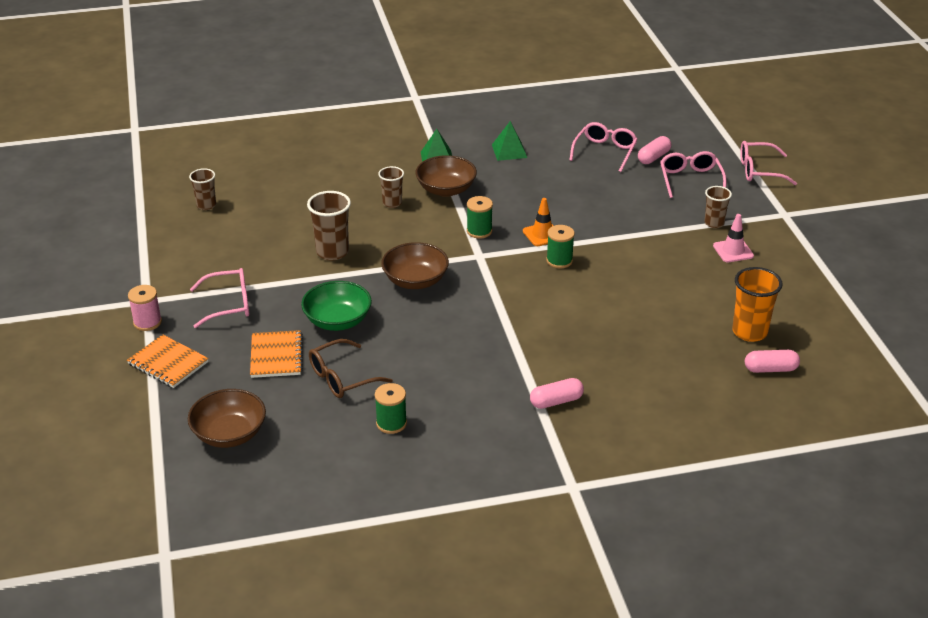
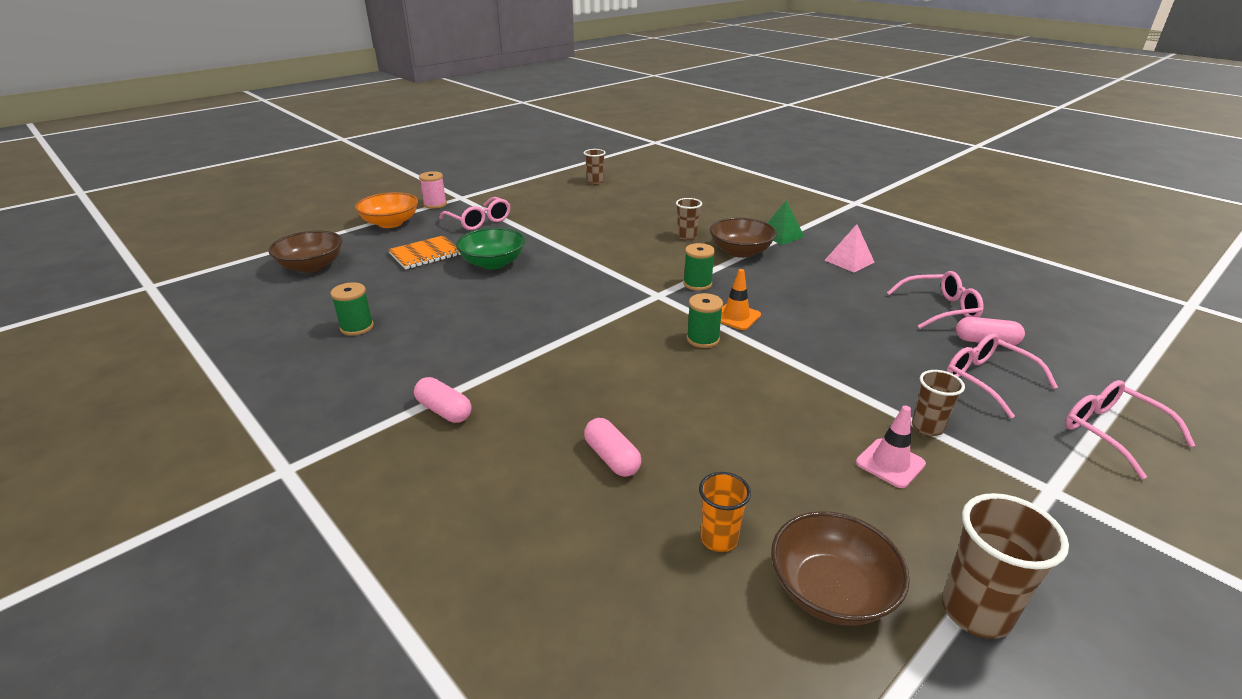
camera: 60 degrees right, 5 degrees down
orange notebook [127,334,209,388] -> orange bowl [355,192,418,228]
brown cup [307,191,351,260] -> brown cup moved to [942,493,1069,639]
brown glasses [309,339,393,398] -> none
brown bowl [381,242,449,289] -> brown bowl moved to [771,511,910,626]
green pyramid [492,121,527,161] -> pink pyramid [824,224,874,272]
pink glasses [660,151,727,198] -> pink glasses turned 90 degrees counterclockwise [947,333,1058,418]
orange cup [733,267,783,342] -> orange cup [699,472,751,552], size x0.63
pink capsule [745,350,800,373] -> pink capsule moved to [584,418,642,477]

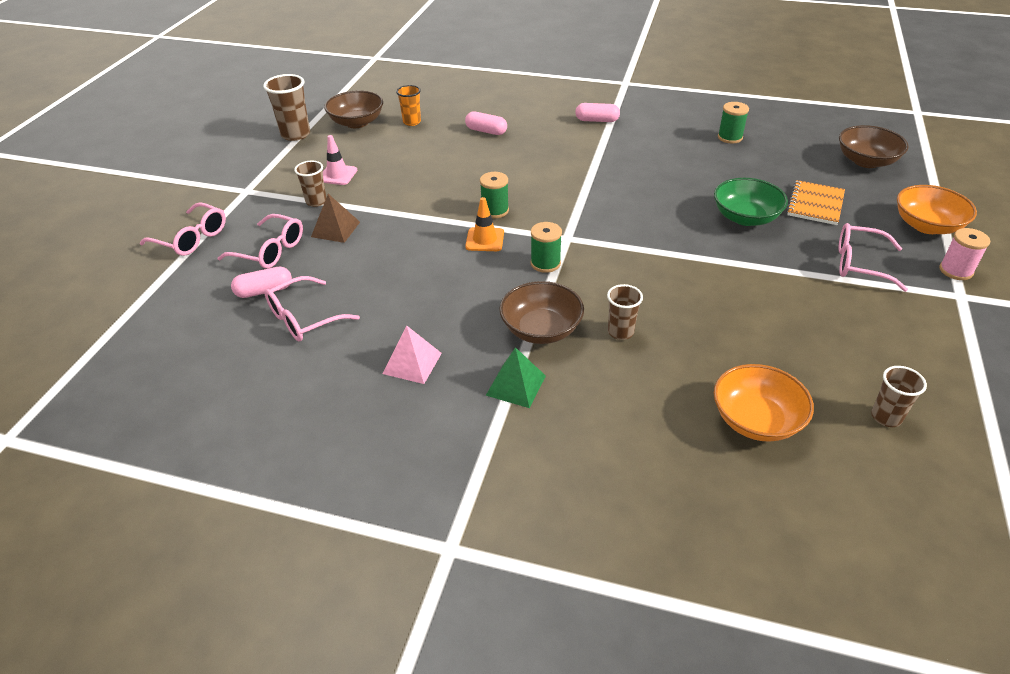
camera: 150 degrees right, 10 degrees up
none -> brown pyramid [311,194,360,243]
none -> orange bowl [714,364,814,442]

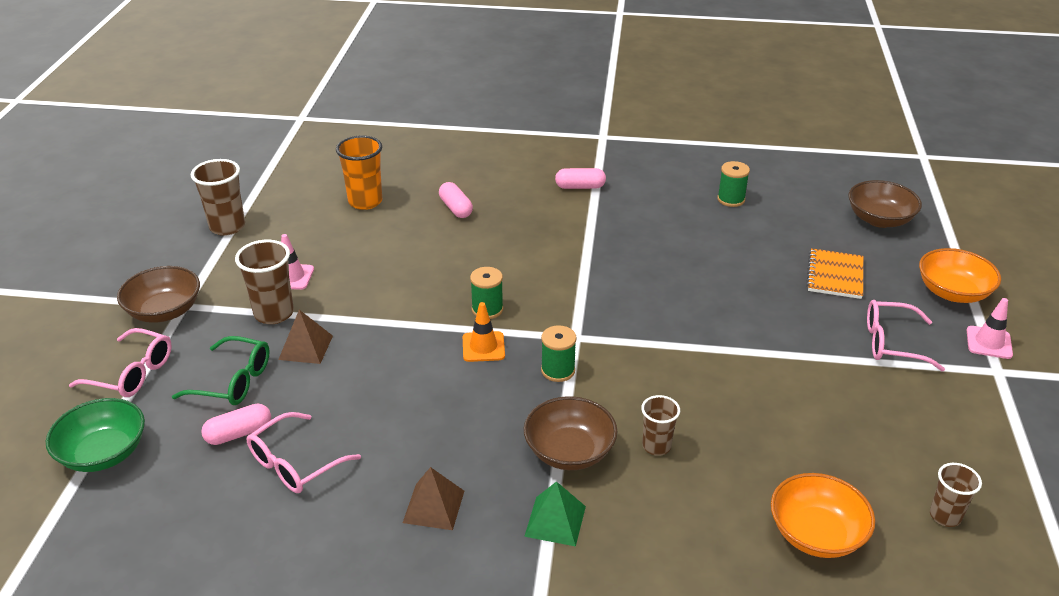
camera: 10 degrees left, 5 degrees down
pink glasses [218,214,303,269] -> green glasses [172,336,270,405]
brown cup [294,160,326,207] -> brown cup [235,240,294,324], size x1.59
brown bowl [324,91,383,128] -> brown bowl moved to [117,266,200,323]
pink pyramid [383,326,442,384] -> brown pyramid [403,467,464,530]
orange cup [396,85,421,126] -> orange cup [336,135,382,210], size x1.59
pink capsule [465,111,507,135] -> pink capsule turned 45 degrees clockwise [439,182,473,218]
green bowl [714,178,788,226] -> green bowl moved to [46,398,145,472]
pink spool [939,228,990,280] -> pink traffic cone [967,298,1013,359]

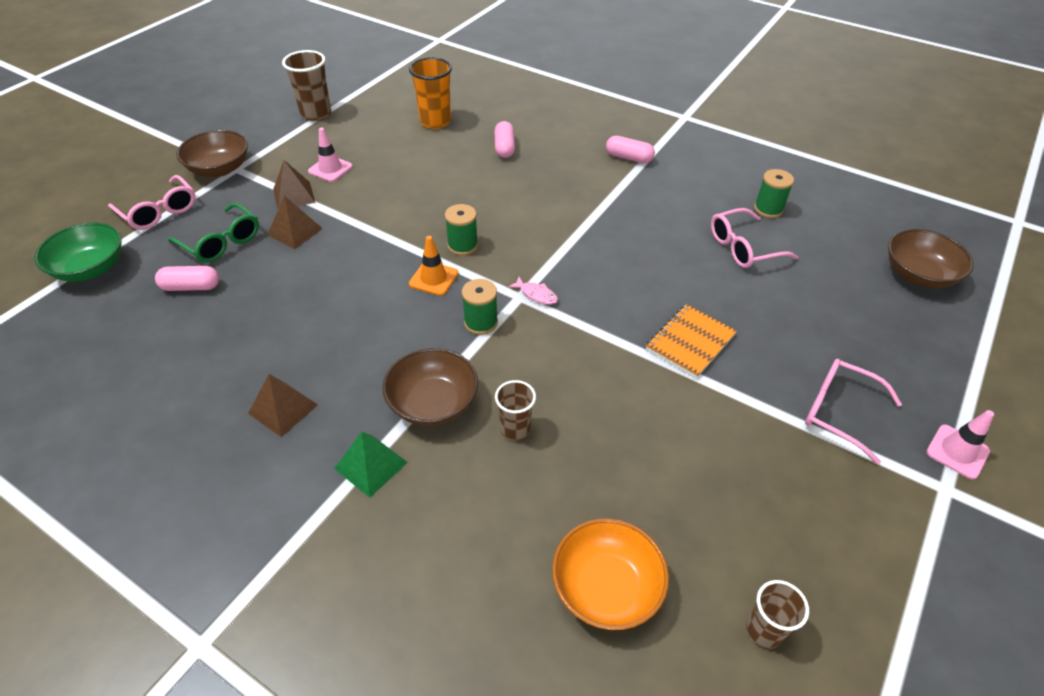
camera: 25 degrees right, 10 degrees up
brown cup [235,240,294,324] -> brown pyramid [273,160,315,209]
pink glasses [247,412,361,493] -> pink glasses moved to [711,208,798,268]
orange notebook [806,248,863,299] -> orange notebook moved to [646,304,737,378]
orange bowl [919,248,1001,303] -> none
none -> pink fish [508,277,558,305]

